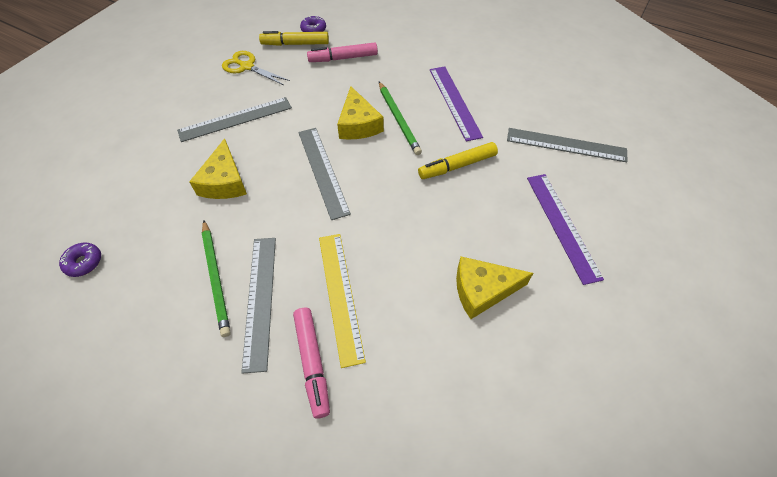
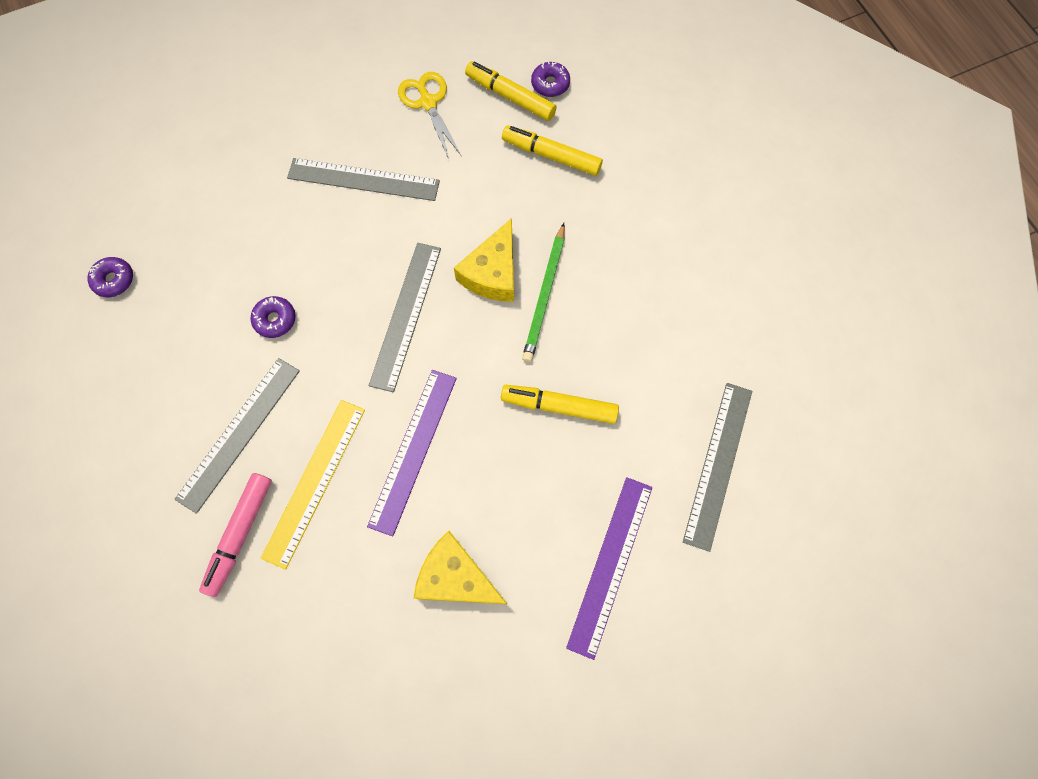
camera: 35 degrees right, 15 degrees up
yellow cheese [189,138,247,199] -> none
green pencil [202,220,231,337] -> none
pink marker [307,42,378,62] -> yellow marker [502,125,603,176]
purple ruler [430,66,483,141] -> purple ruler moved to [367,370,457,536]
grey ruler [507,128,628,162] -> grey ruler turned 60 degrees clockwise [683,383,752,552]
none -> purple donut [250,296,296,338]

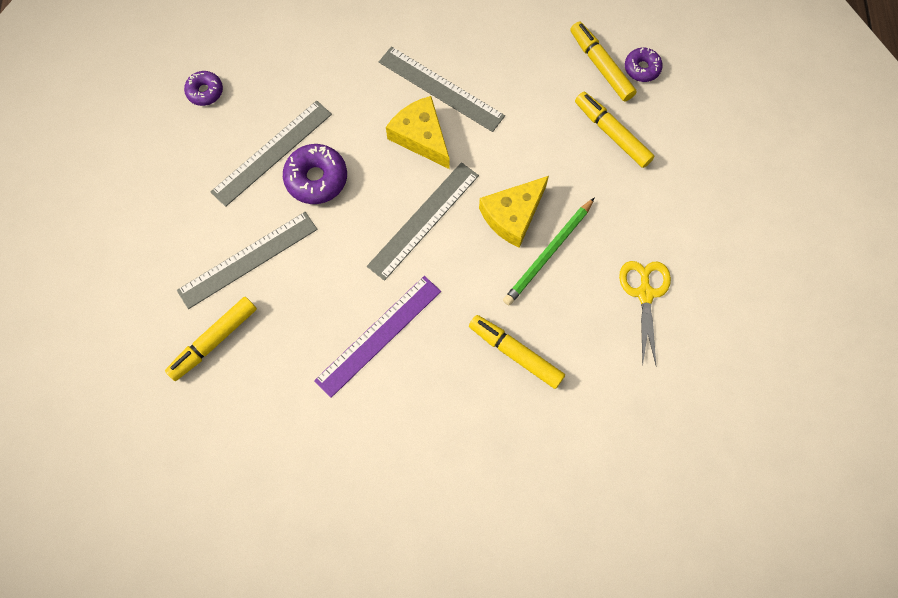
camera: 25 degrees right, 0 degrees up
pink marker [199,473,272,597] -> yellow marker [165,297,257,381]
purple donut [250,296,296,338] -> purple donut [283,144,347,204], size x1.63
yellow ruler [260,400,365,570] -> none
yellow scissors [398,72,461,159] -> yellow scissors moved to [619,261,671,366]
yellow cheese [414,531,507,604] -> yellow cheese moved to [386,96,449,169]
purple ruler [566,477,652,660] -> none
grey ruler [683,383,752,552] -> grey ruler moved to [211,100,332,207]

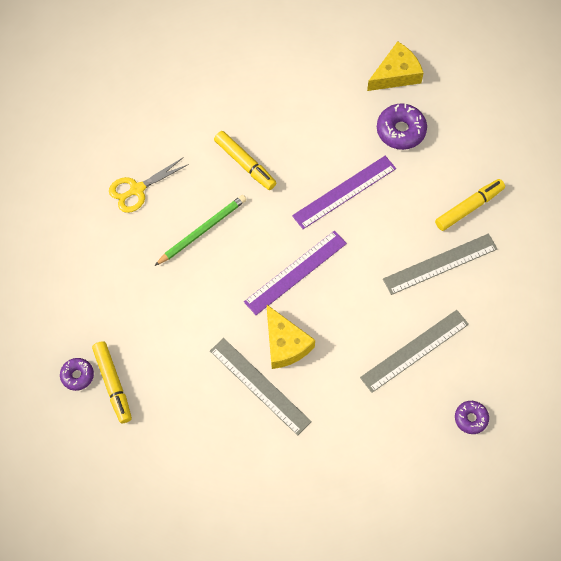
camera: 170 degrees left, 5 degrees down
purple donut [283,144,347,204] -> purple donut moved to [377,104,427,150]
grey ruler [367,162,479,281] -> purple ruler [244,231,347,315]
yellow cheese [479,176,549,248] -> yellow cheese moved to [367,41,423,91]
yellow marker [575,92,654,168] -> none
yellow scissors [619,261,671,366] -> yellow scissors turned 45 degrees clockwise [109,157,189,213]

